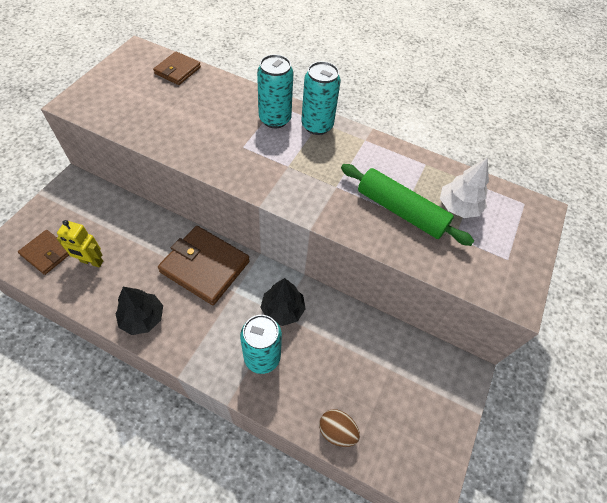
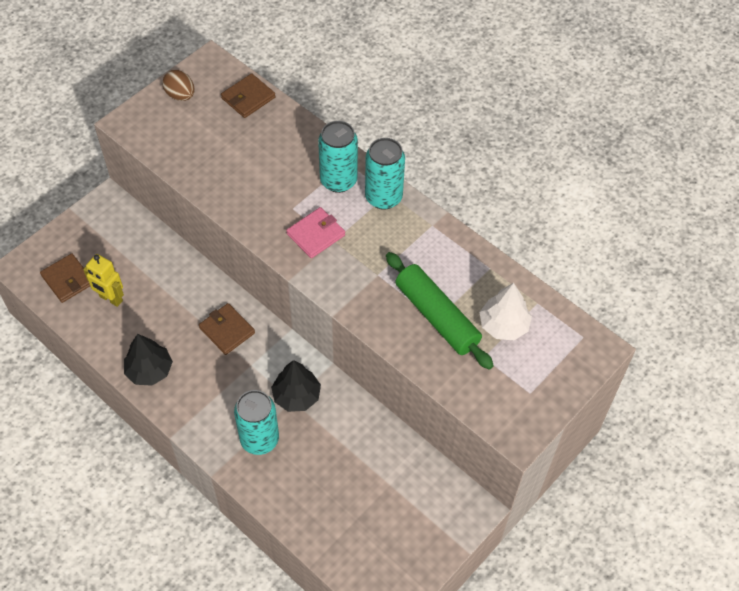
camera: 20 degrees right, 0 degrees up
brown wallet [158,226,250,305] -> brown wallet [199,303,255,355], size x0.56
brown egg [319,409,360,447] -> brown egg moved to [162,70,195,101]
none -> pink wallet [286,207,345,258]

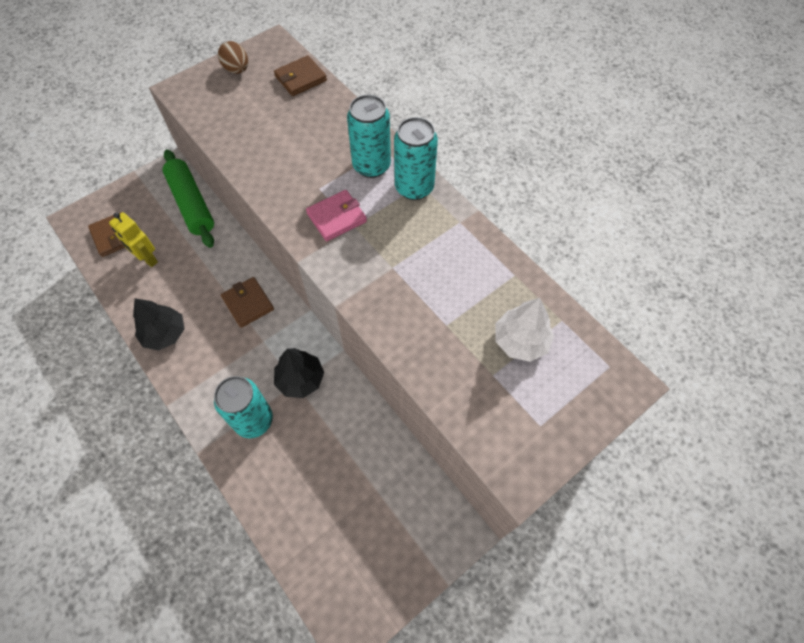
camera: 10 degrees right, 5 degrees up
green rolling pin [386,252,494,369] -> green rolling pin moved to [163,149,214,248]

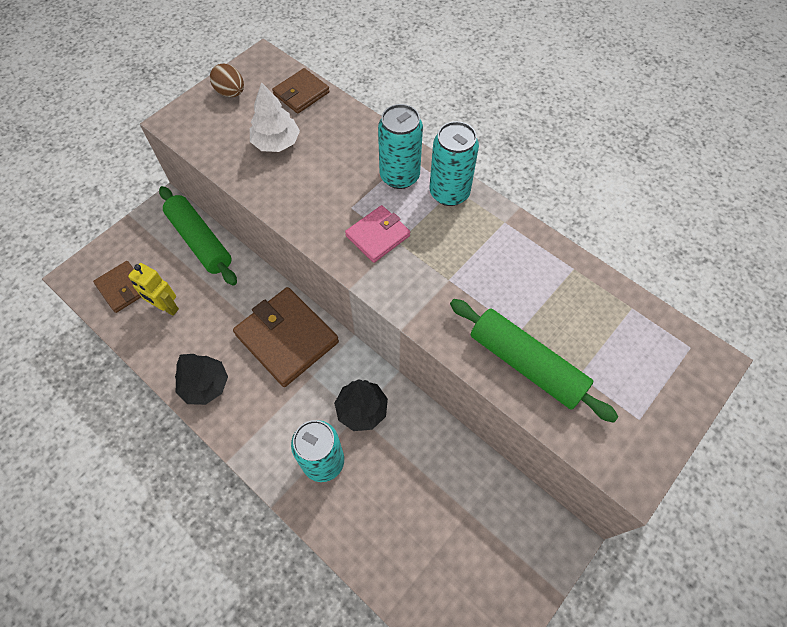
camera: 10 degrees left, 0 degrees up
brown wallet [221,277,274,328] -> brown wallet [233,287,339,387], size x1.77
white tree [495,298,554,362] -> white tree moved to [250,82,300,152]
none -> green rolling pin [450,299,618,423]

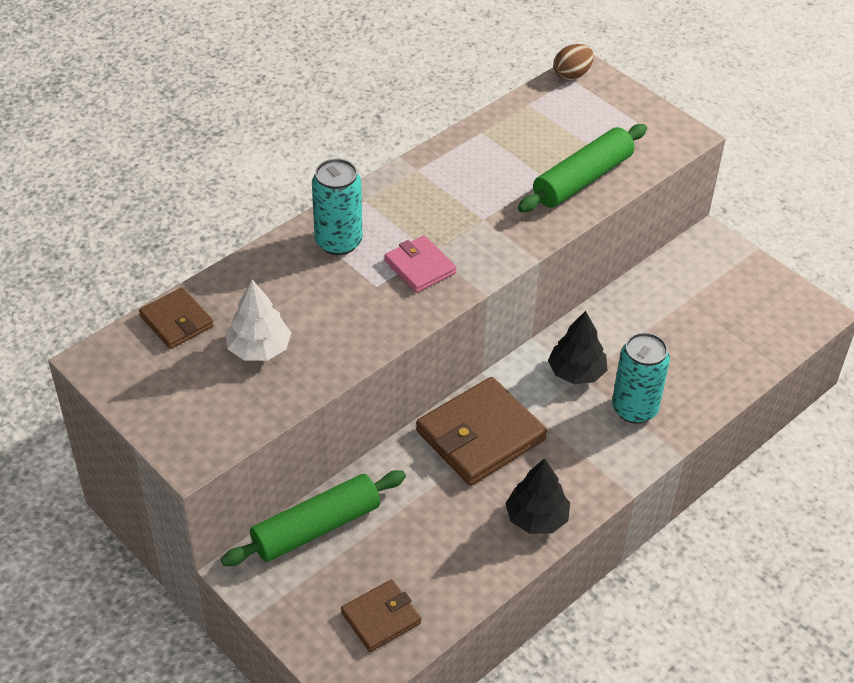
camera: 85 degrees left, 15 degrees down
yellow robot [128,263,179,316] -> none
brown egg [210,63,244,97] -> brown egg moved to [553,44,594,80]
turquoise can [430,121,479,206] -> none

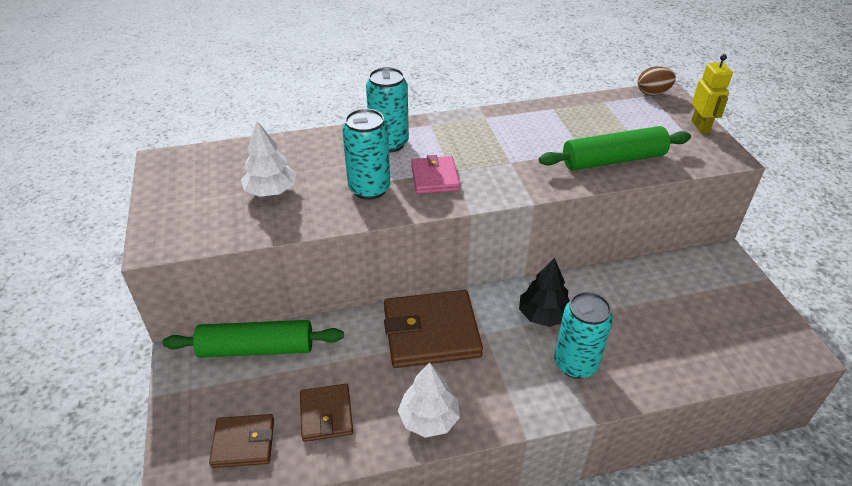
camera: 30 degrees right, 5 degrees down
brown wallet [139,287,214,349] -> brown wallet moved to [300,384,353,442]
black tree [505,458,570,534] -> white tree [398,362,460,438]
none -> turquoise can [342,108,390,200]
none -> yellow robot [691,54,733,134]

